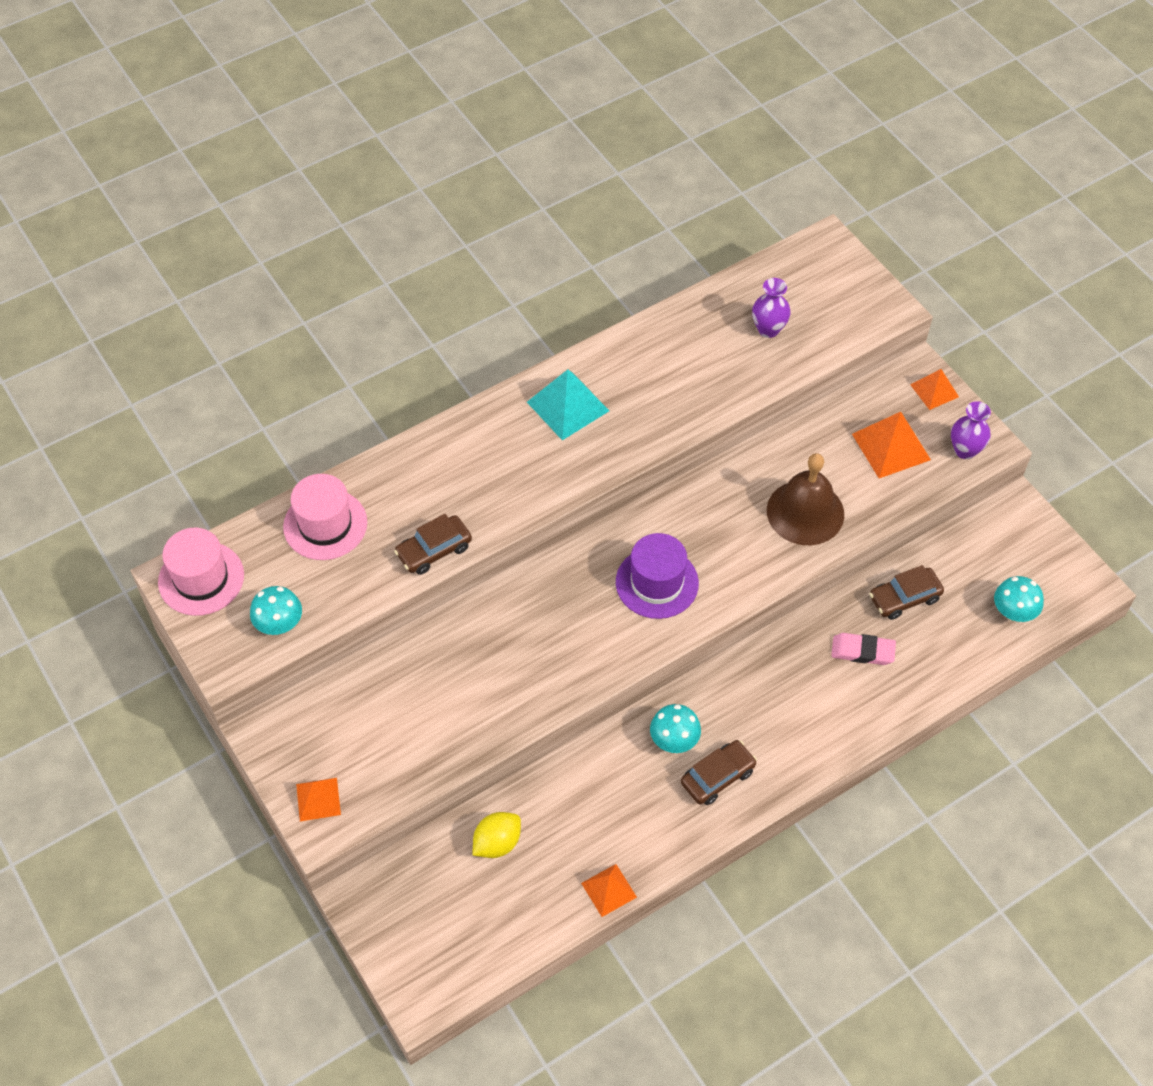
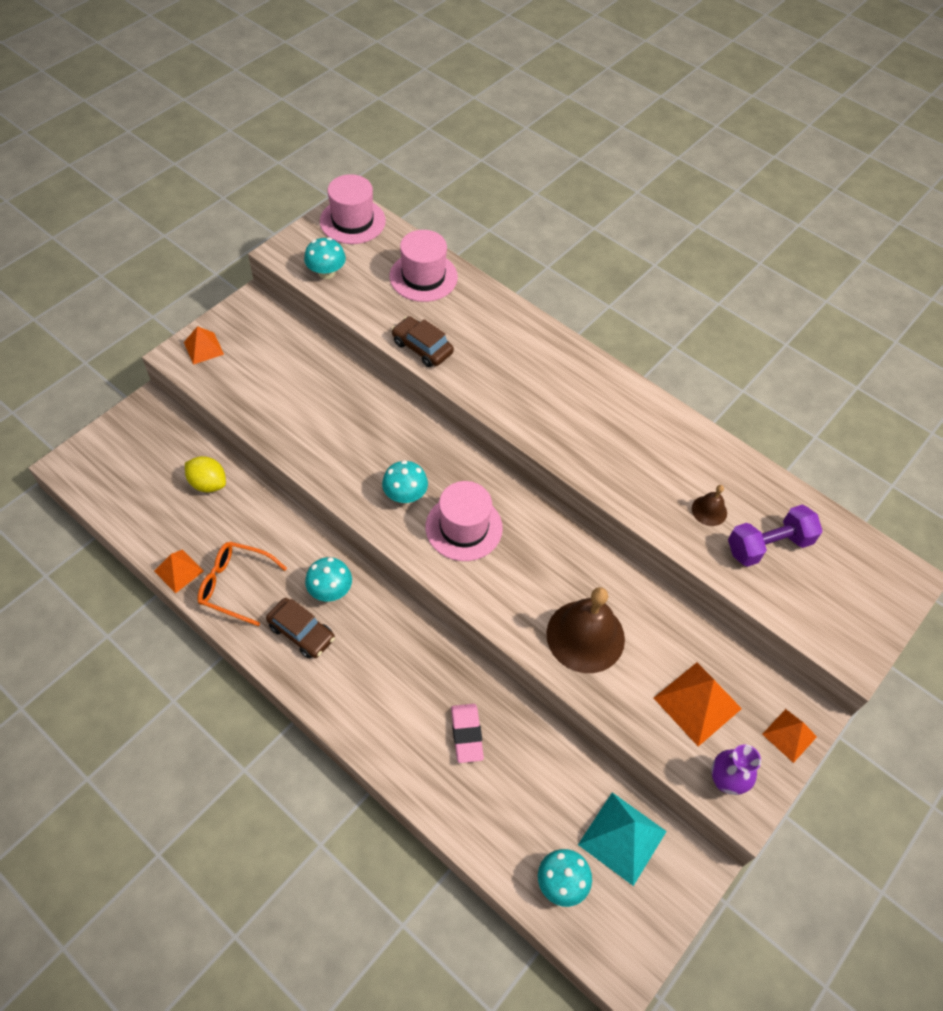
camera: 70 degrees right, 0 degrees up
turquoise pyramid [527,369,609,440] -> turquoise pyramid moved to [578,792,667,886]
purple hat [616,533,699,619] -> pink hat [426,481,503,561]
purple vase [752,278,791,338] -> purple dumbbell [728,505,823,567]
brown car [869,565,944,620] -> none
none -> orange glasses [197,542,287,626]
none -> turquoise mushroom [382,460,428,503]
none -> brown bell [692,485,727,526]

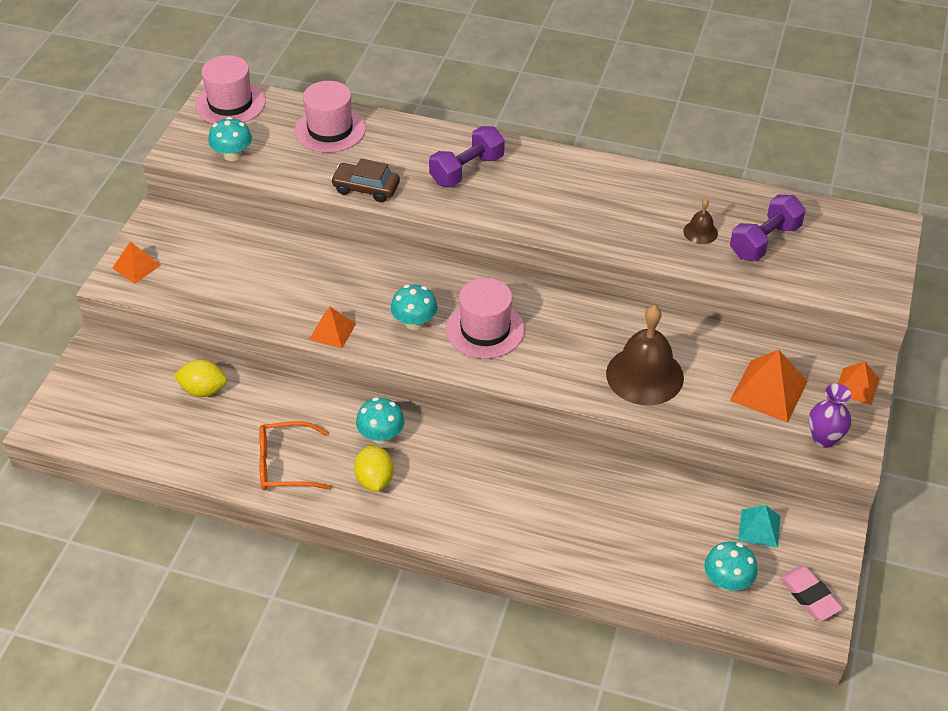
camera: 20 degrees left, 10 degrees down
orange pyramid [154,550,204,593] -> orange pyramid moved to [309,307,356,349]
brown car [266,598,335,659] -> yellow lemon [354,445,394,492]
pink eraser [451,704,484,763] -> pink eraser moved to [779,566,843,620]
turquoise pyramid [578,792,667,886] -> turquoise pyramid [738,505,781,548], size x0.62
none -> purple dumbbell [429,126,505,187]

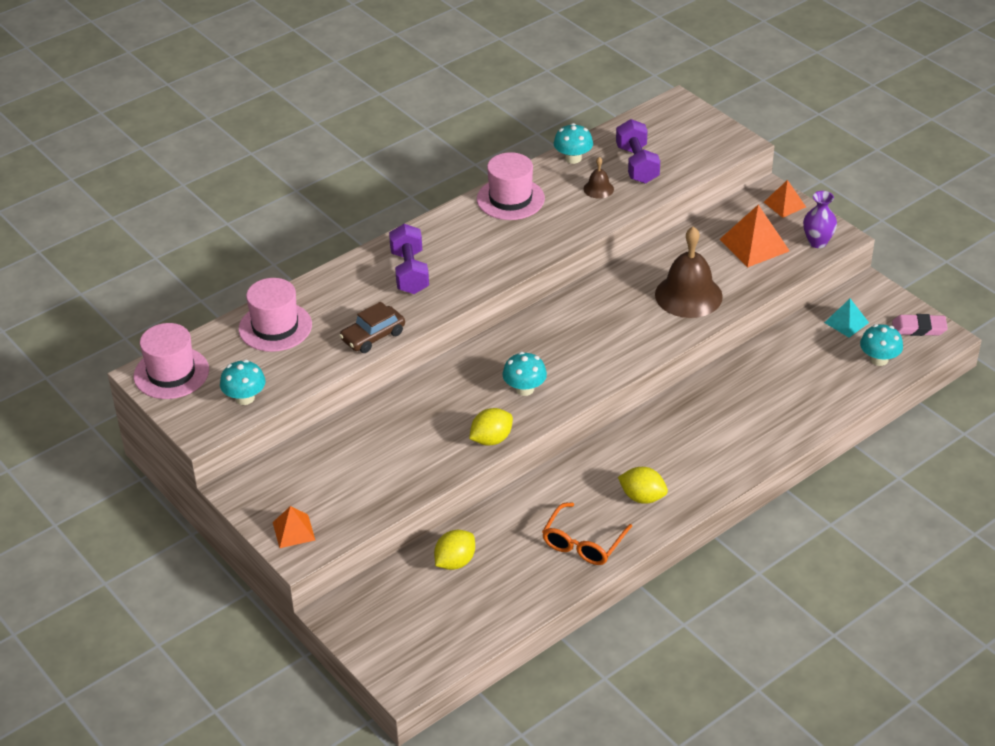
camera: 55 degrees left, 5 degrees down
orange pyramid [309,307,356,349] -> yellow lemon [469,408,513,446]
turquoise mushroom [356,397,405,444] -> turquoise mushroom moved to [554,123,593,164]
pink hat [446,278,525,359] -> pink hat moved to [477,152,545,220]

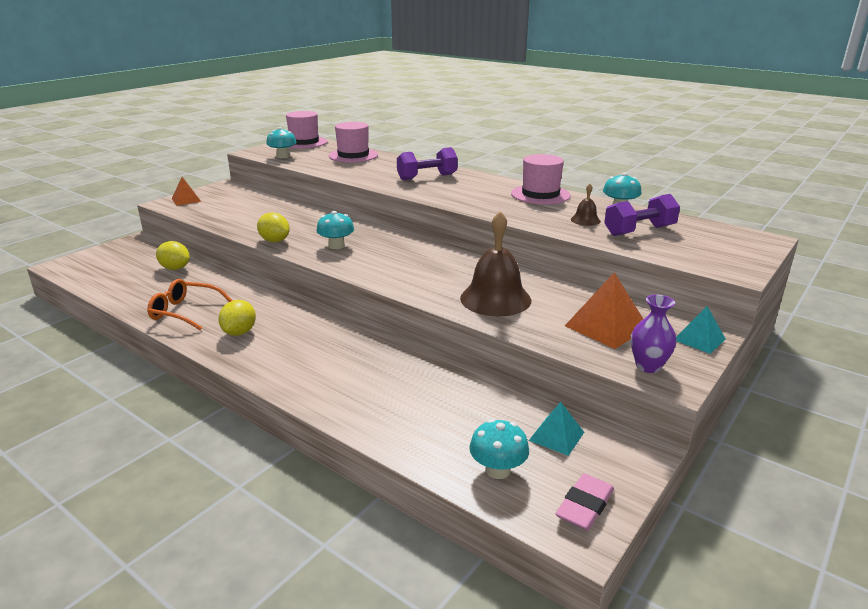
camera: 75 degrees right, 15 degrees down
brown car [339,302,405,353] -> none
orange pyramid [764,180,806,218] -> turquoise pyramid [676,306,726,354]
pink eraser [892,314,948,336] -> pink eraser turned 45 degrees clockwise [556,474,614,530]

